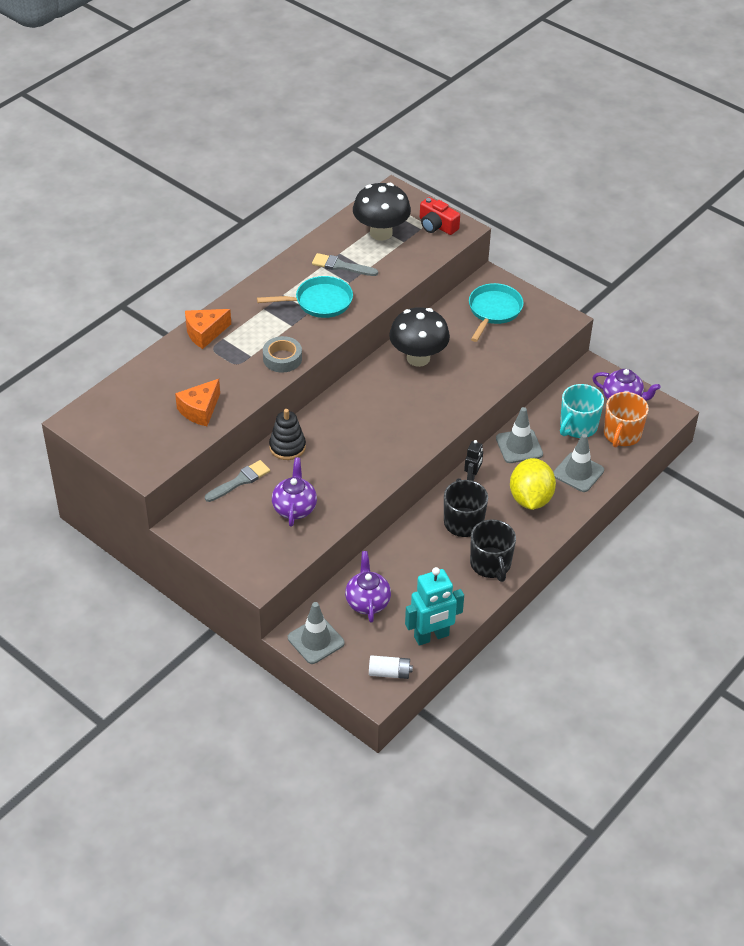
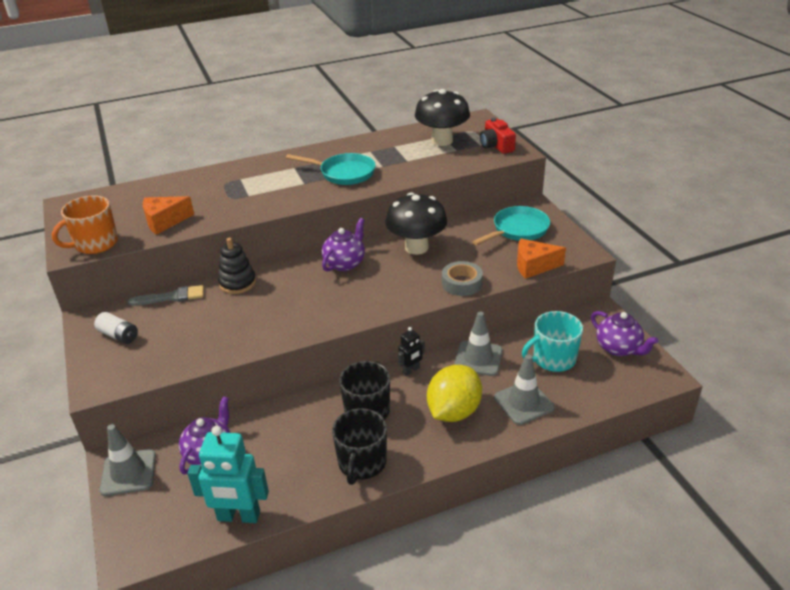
camera: 30 degrees right, 10 degrees down
orange cheese [185,309,231,349] -> orange cheese moved to [517,239,566,279]
grey tape [263,336,302,373] -> grey tape moved to [442,261,483,296]
purple teapot [272,457,317,527] -> purple teapot moved to [322,218,365,272]
grey brush [312,253,378,276] -> none
white battery [369,655,413,679] -> white battery moved to [94,312,138,344]
orange mug [604,392,649,448] -> orange mug moved to [52,195,118,254]

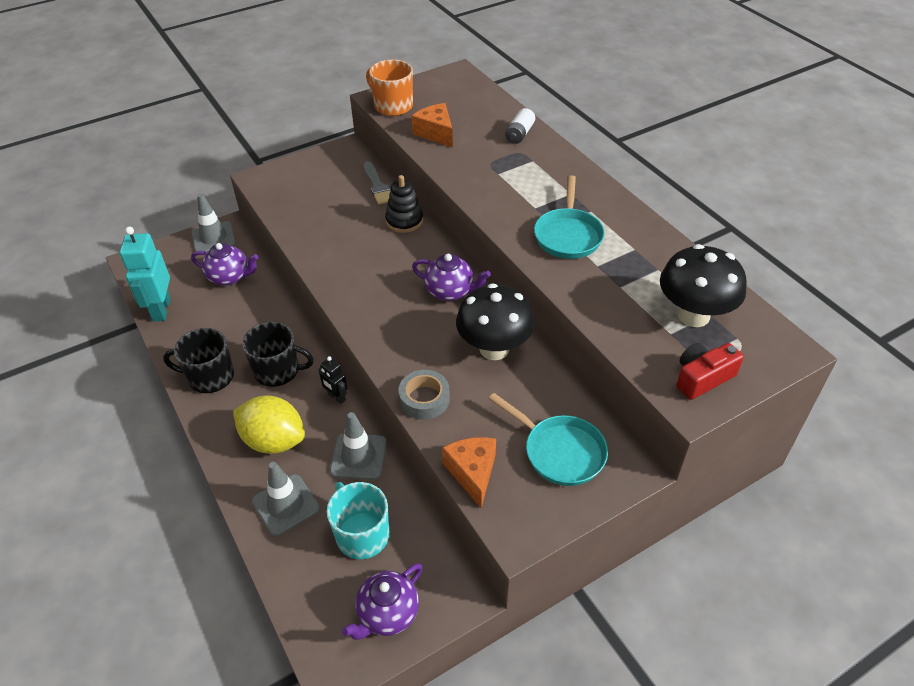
camera: 80 degrees right, 10 degrees up
white battery [94,312,138,344] -> white battery moved to [505,108,535,144]

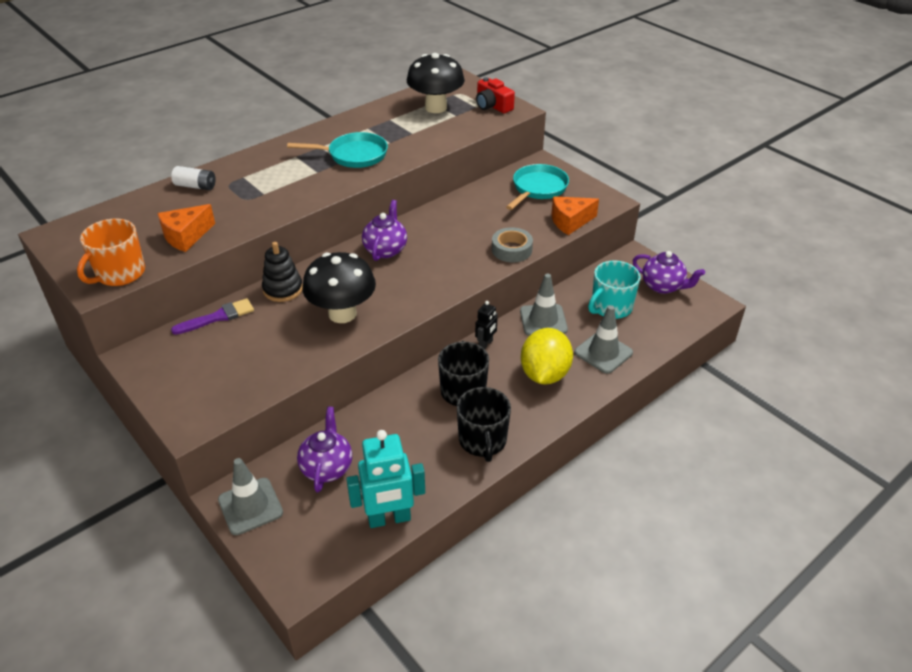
camera: 100 degrees left, 5 degrees down
grey brush [364,161,391,204] -> purple brush [171,298,254,335]
black mushroom [456,283,535,360] -> black mushroom moved to [302,252,376,323]

